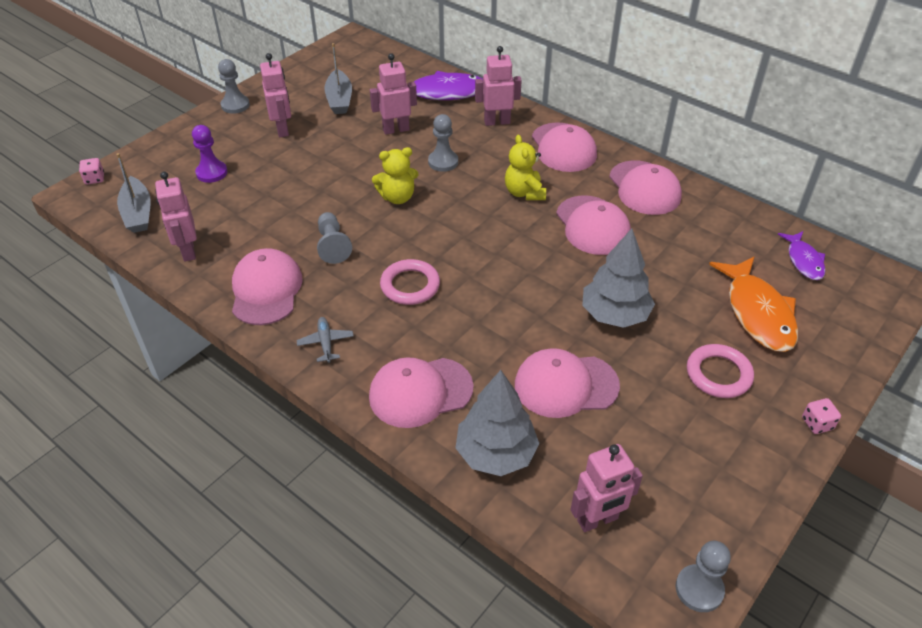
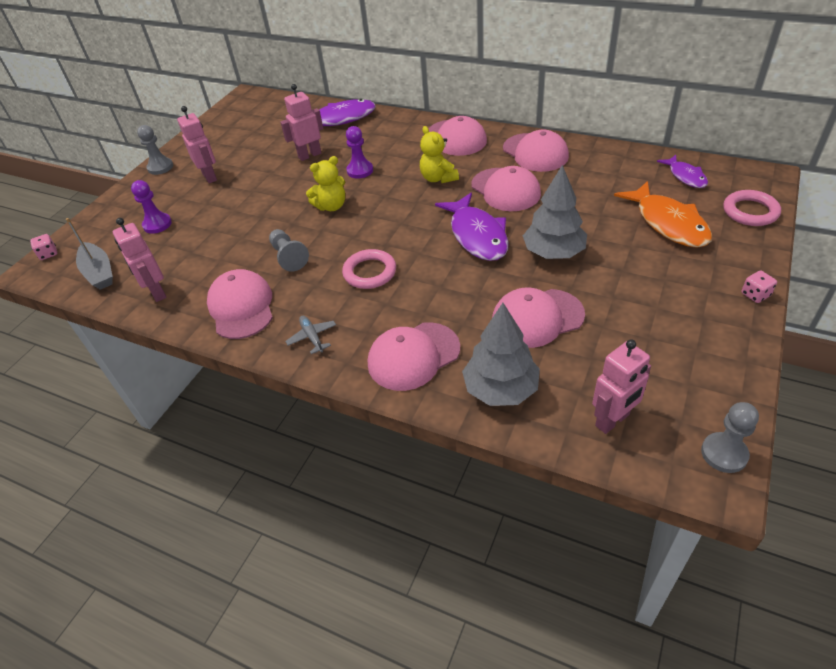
camera: 10 degrees left, 0 degrees up
grey boat [324,43,352,114] -> none
grey pawn [428,114,458,172] -> purple pawn [346,126,373,179]
pink robot [475,46,522,126] -> none
pink ring [687,344,754,398] -> pink ring moved to [723,190,781,226]
none -> purple fish [435,193,509,261]

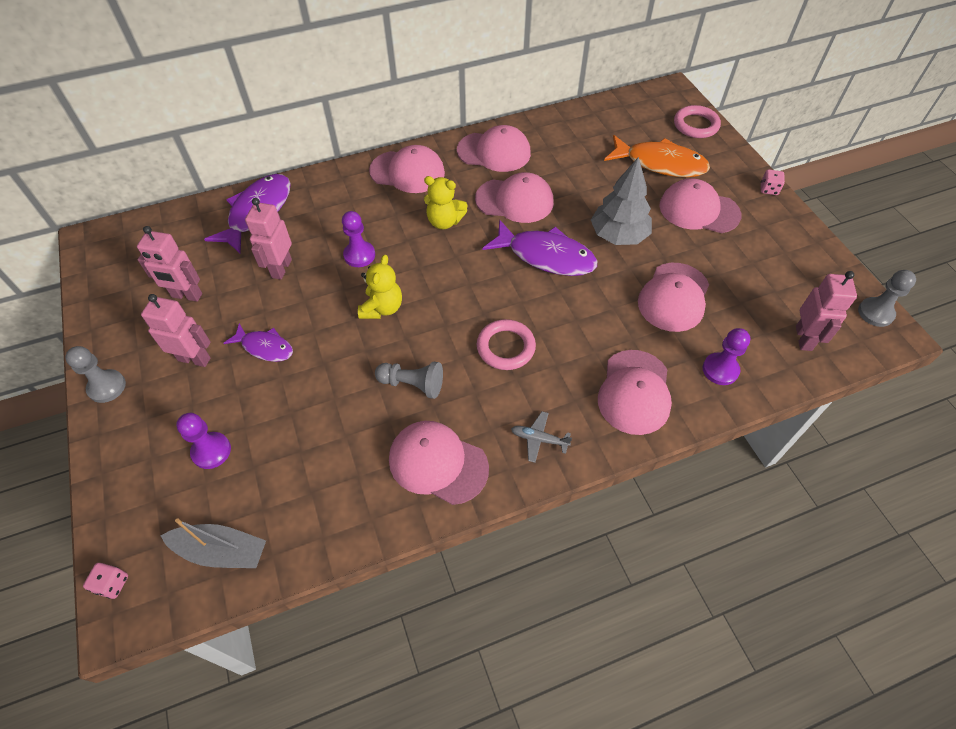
camera: 50 degrees left, 10 degrees up
pink robot [113,218,167,302] -> pink robot moved to [137,226,202,302]
grey tree [462,303,540,406] -> purple pawn [703,328,750,385]
purple fish [657,155,708,188] -> purple fish moved to [224,323,293,362]
none -> pink cap [659,178,741,233]

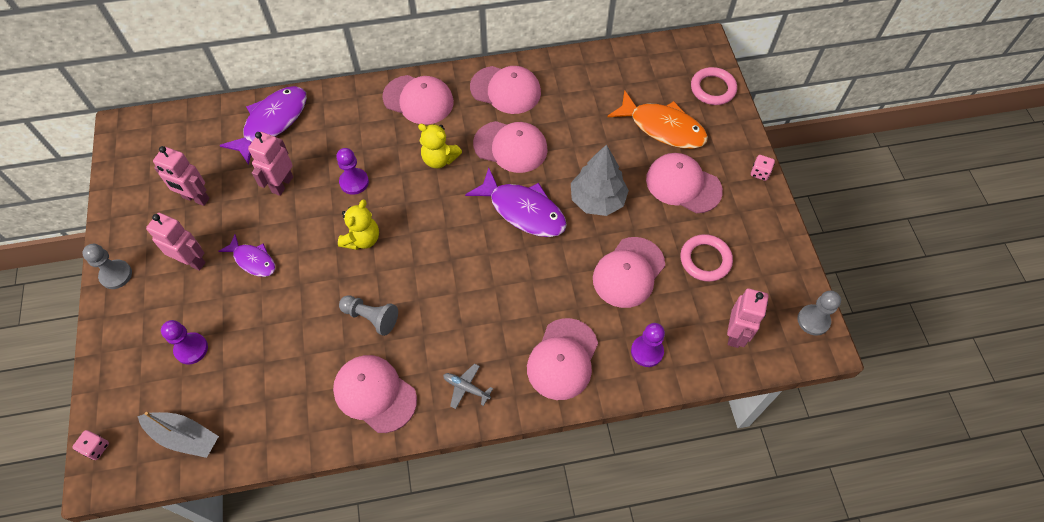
camera: 10 degrees right, 5 degrees up
pink ring [477,319,536,370] -> pink ring moved to [680,234,733,282]

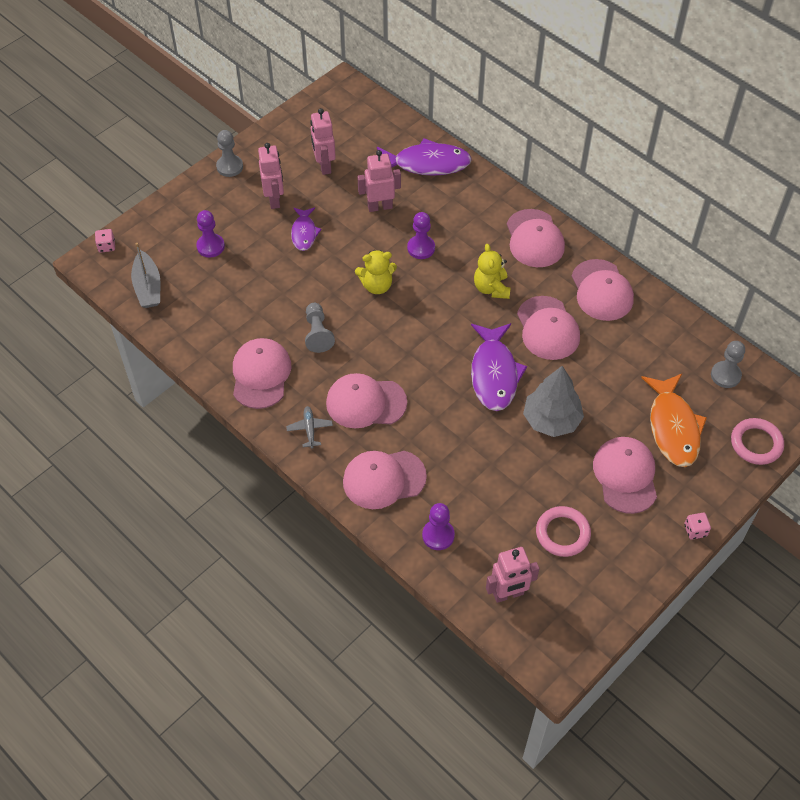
camera: 55 degrees right, 5 degrees down
pink cap [593,237,665,308] -> pink cap moved to [326,373,407,428]
grey pawn [797,291,841,336] -> grey pawn moved to [711,341,745,388]

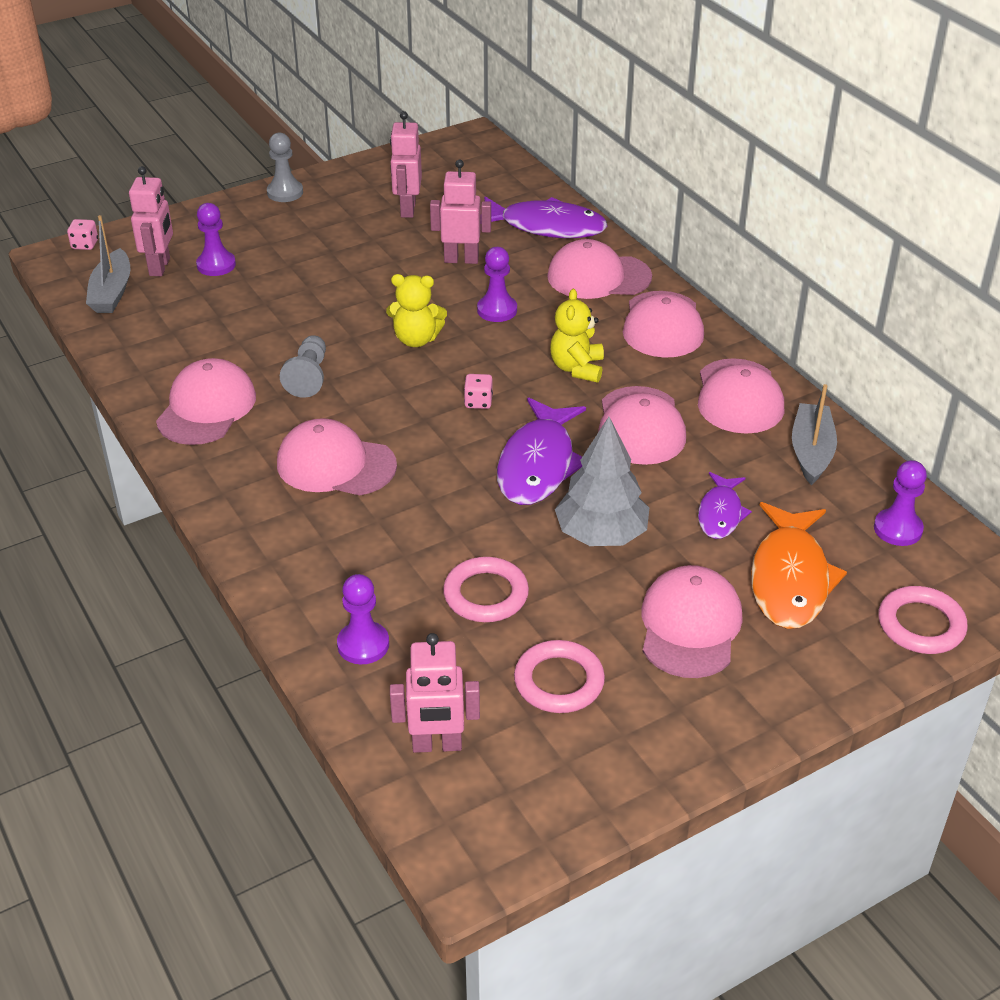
camera: 15 degrees right, 15 degrees down
pink robot [258,143,284,209] -> pink robot moved to [129,166,173,276]
grey plane [286,406,333,448] -> none
purple fish [291,207,322,251] -> purple fish moved to [698,472,752,539]
pink cap [343,451,427,509] -> pink cap moved to [547,239,652,299]
pink dice [684,513,711,540] -> pink dice moved to [464,374,493,409]
grey pawn [711,341,745,388] -> purple pawn [874,460,927,546]
none -> pink ring [443,557,529,622]
none -> grey boat [792,384,837,485]

